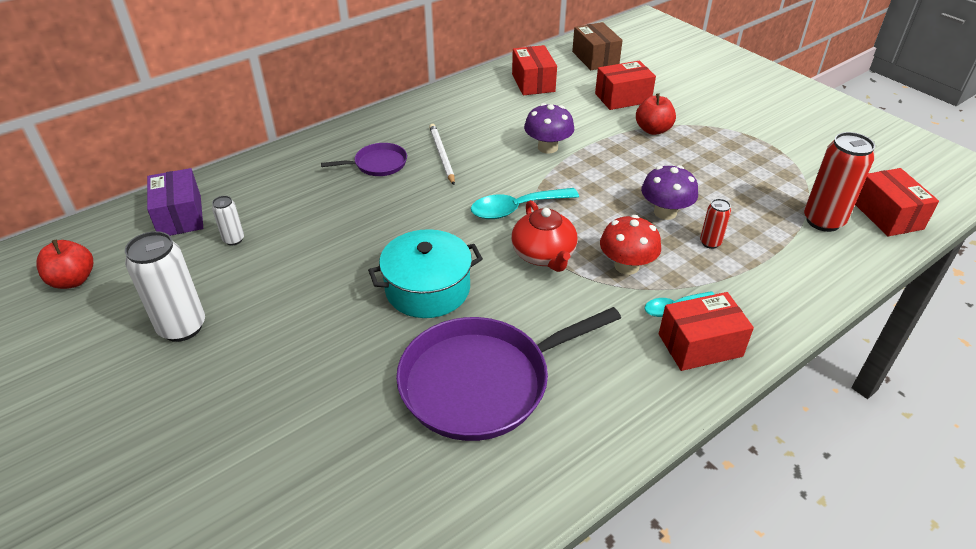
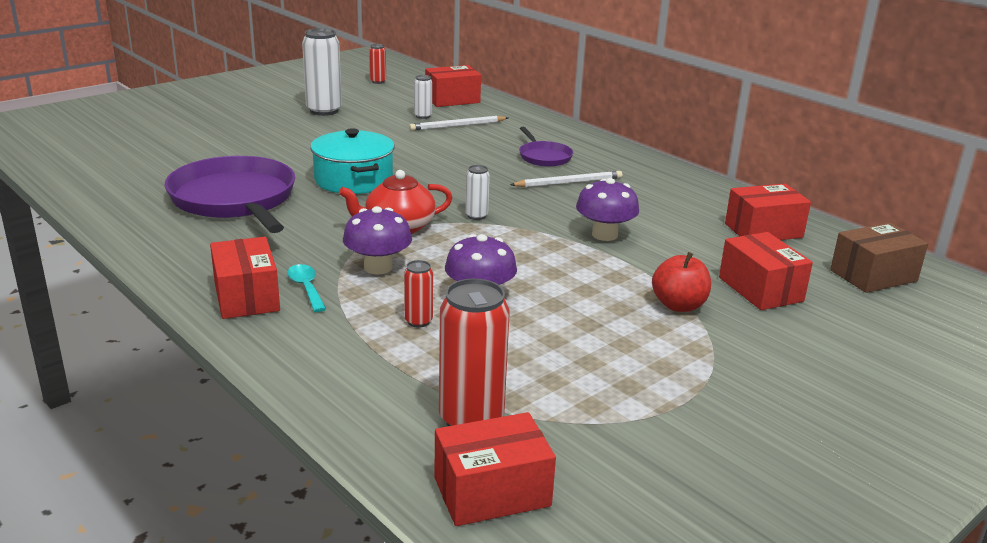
camera: 85 degrees right, 15 degrees down
red apple [36,240,93,289] -> red can [369,44,386,84]
purple box [147,168,203,236] -> red box [425,65,481,107]
turquoise spoon [471,188,579,219] -> white can [465,165,490,220]
red mushroom [600,215,661,275] -> purple mushroom [343,206,412,275]
none -> white pencil [409,116,508,131]

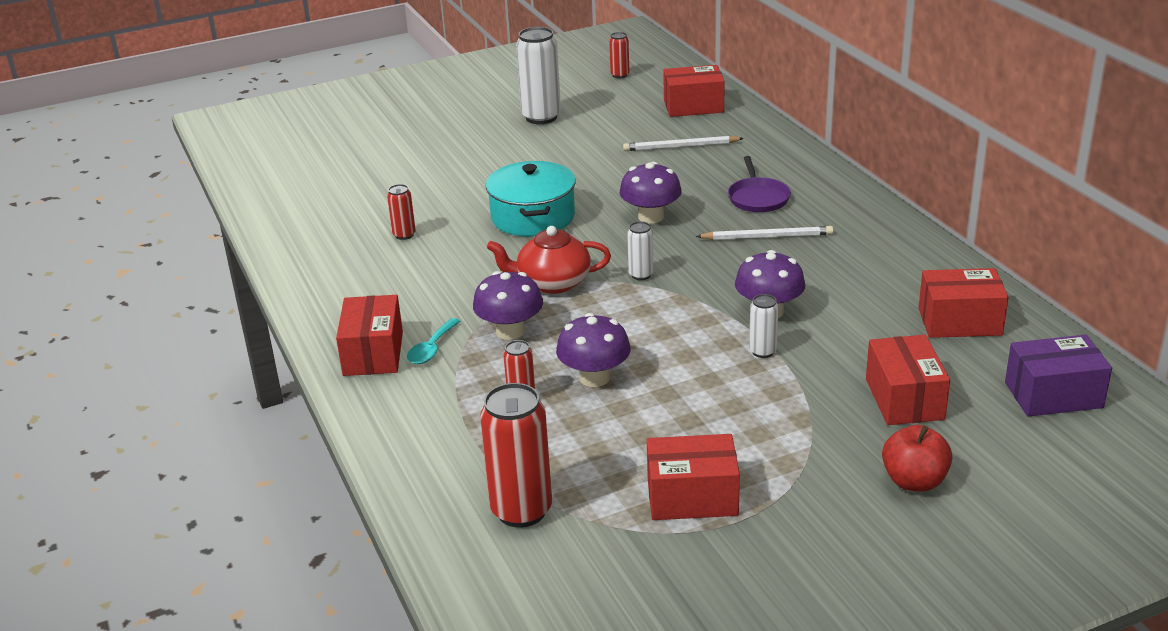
camera: 20 degrees right, 5 degrees up
purple pan [164,156,295,233] -> red can [387,184,416,240]
turquoise spoon [287,264,326,312] -> turquoise spoon turned 150 degrees counterclockwise [407,318,460,364]
white can [414,75,432,119] -> white can moved to [749,294,779,358]
red box [434,412,556,526] -> red box moved to [647,434,740,520]
red apple [652,252,711,312] -> red apple moved to [882,425,952,492]
brown box [830,223,928,293] -> purple box [1005,335,1112,417]
none -> purple mushroom [620,162,682,224]

